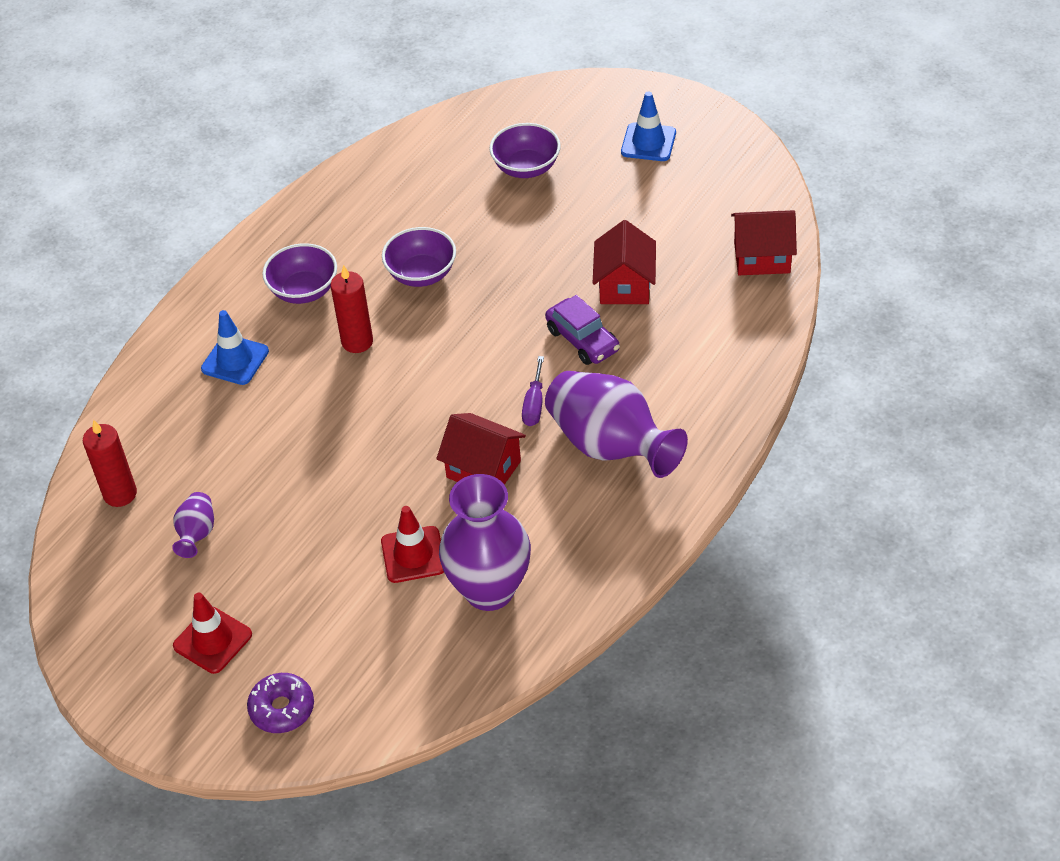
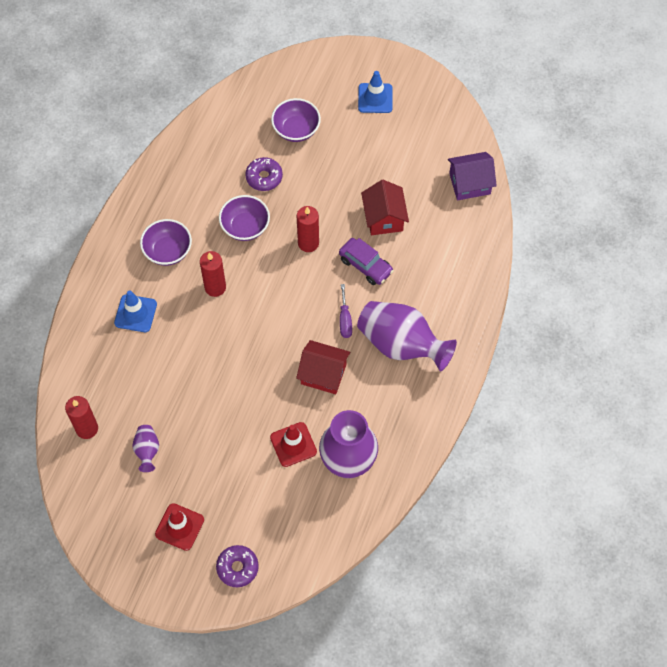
camera: 15 degrees left, 15 degrees up
red house [731,210,797,275] -> purple house [448,152,497,200]
none -> purple donut [245,157,283,191]
none -> red candle [297,206,319,252]

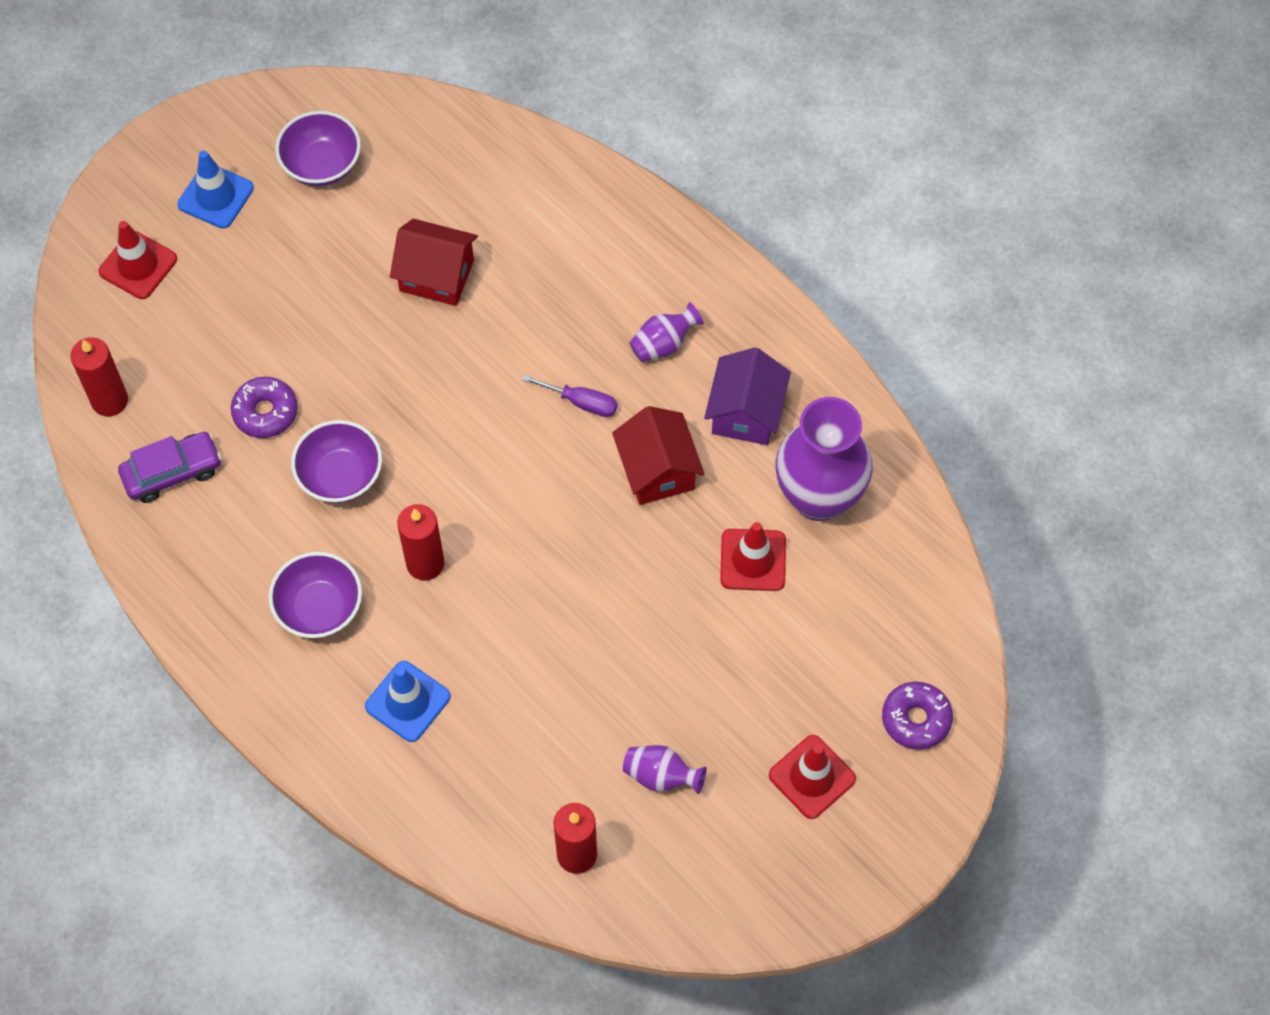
camera: 65 degrees left, 0 degrees up
purple bowl [271,98,321,142] -> purple bowl moved to [275,111,361,186]
red house [296,340,350,394] -> red house turned 60 degrees counterclockwise [612,406,705,505]
red candle [297,206,319,252] -> red candle moved to [70,337,128,416]
purple car [339,238,394,285] -> purple car moved to [118,432,222,503]
purple vase [357,301,457,371] -> purple vase [629,302,704,362], size x0.46
purple house [448,152,497,200] -> purple house moved to [704,347,791,445]
none -> red traffic cone [98,221,177,299]

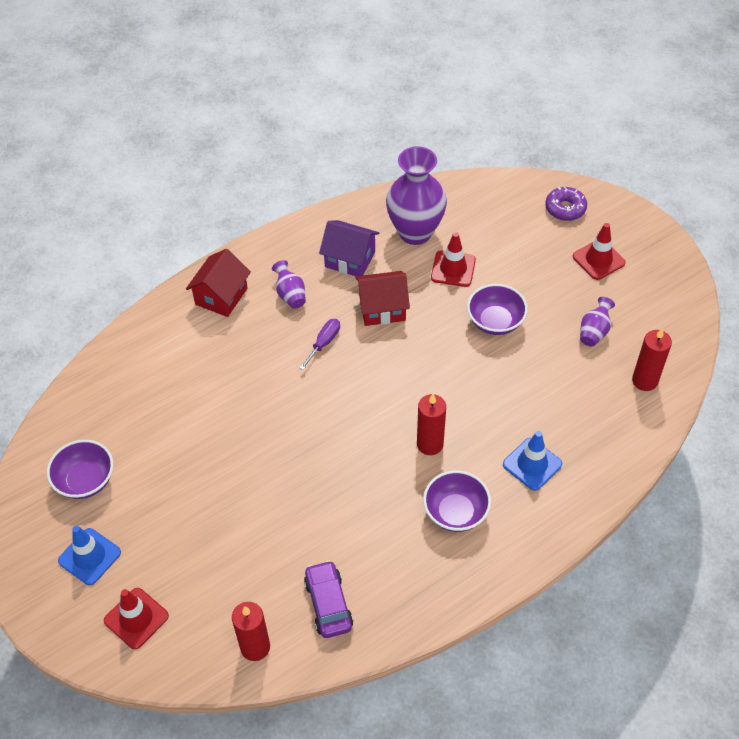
camera: 80 degrees left, 10 degrees down
purple donut [231,377,298,438] -> none
purple bowl [291,420,382,503] -> purple bowl moved to [467,284,528,335]
red house [390,219,478,306] -> red house moved to [186,249,251,317]

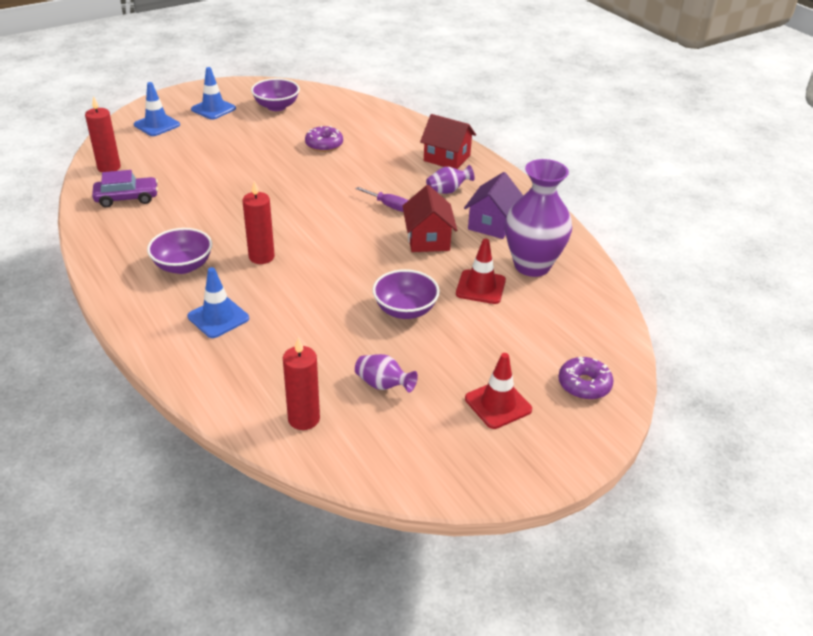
camera: 90 degrees right, 15 degrees down
red traffic cone [104,588,169,649] -> blue traffic cone [134,82,180,136]
none -> purple donut [305,126,343,152]

